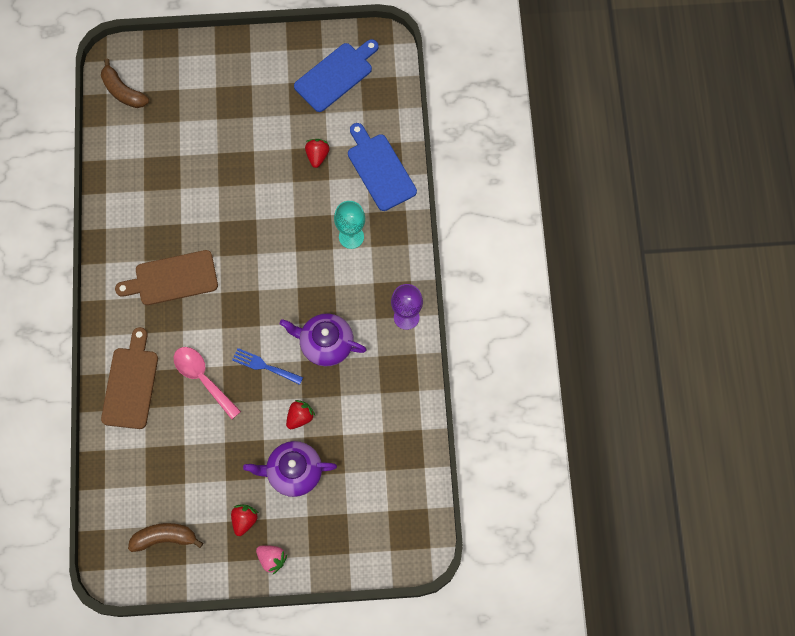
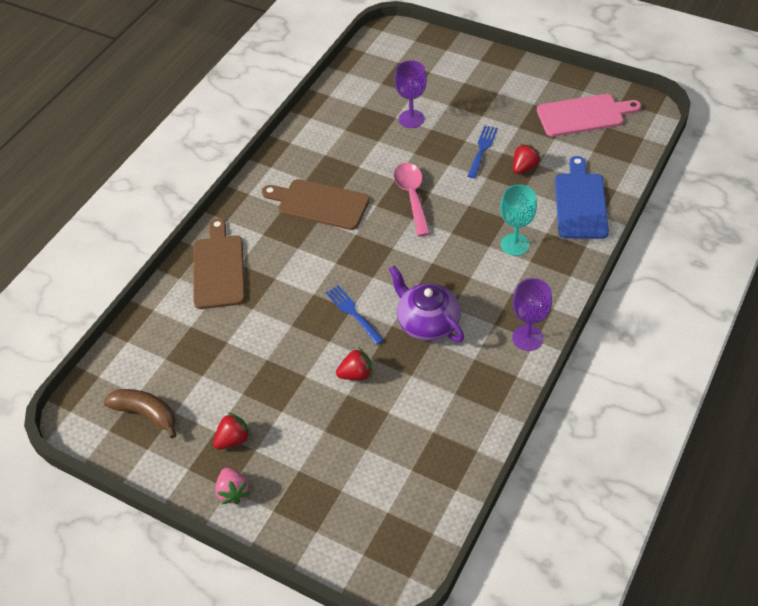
camera: 35 degrees right, 20 degrees down
brown banana [101,59,149,108] -> none
brown cutting board [101,327,158,429] -> brown cutting board turned 45 degrees counterclockwise [193,218,245,309]
pink spoon [174,347,241,419] -> pink spoon moved to [394,163,430,237]
purple teapot [243,441,337,497] -> none
blue cutting board [294,39,379,112] -> pink cutting board [537,94,641,137]
none -> purple goblet [395,60,427,128]
none -> blue fork [467,125,498,178]

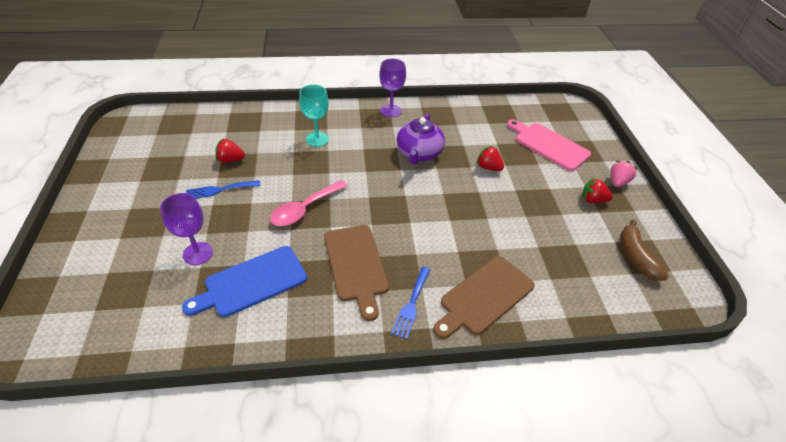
camera: 130 degrees left, 5 degrees down
blue fork [326,285,384,345] -> blue fork moved to [391,267,430,339]
pink cutting board [537,94,641,137] -> pink cutting board moved to [507,119,591,171]
blue cutting board [555,156,609,239] -> blue cutting board moved to [182,246,307,317]

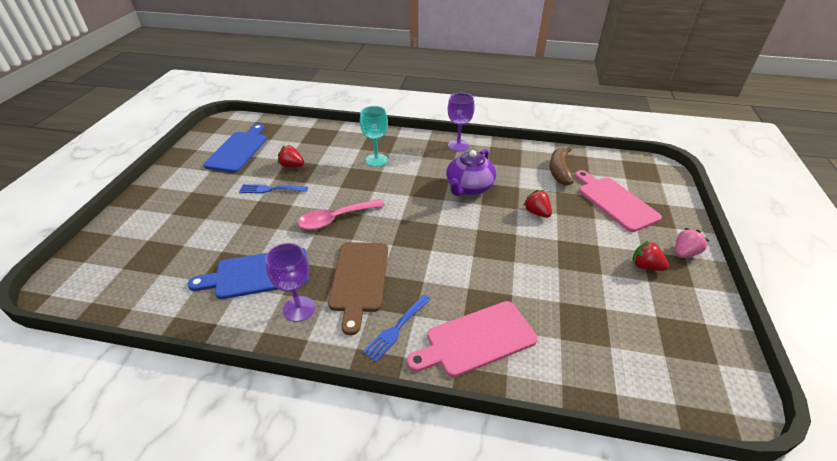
camera: 20 degrees right, 5 degrees down
purple goblet [160,193,213,265] -> purple goblet moved to [265,243,315,322]
brown cutting board [433,256,535,339] -> pink cutting board [407,301,538,377]
brown banana [620,220,669,281] -> brown banana moved to [550,147,574,185]
none -> blue cutting board [204,124,267,173]

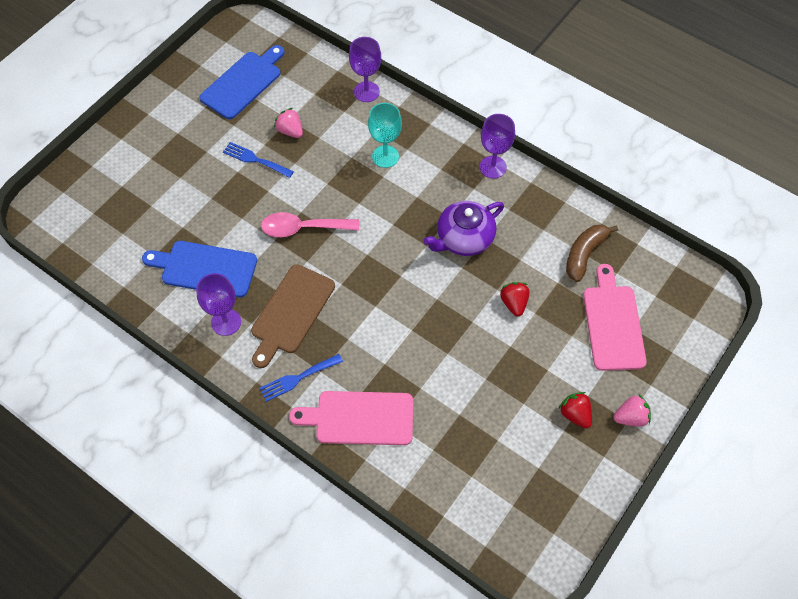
camera: 25 degrees right, 20 degrees up
red strawberry [278,145,304,168] -> pink strawberry [274,108,303,138]
none -> purple goblet [349,37,381,102]

